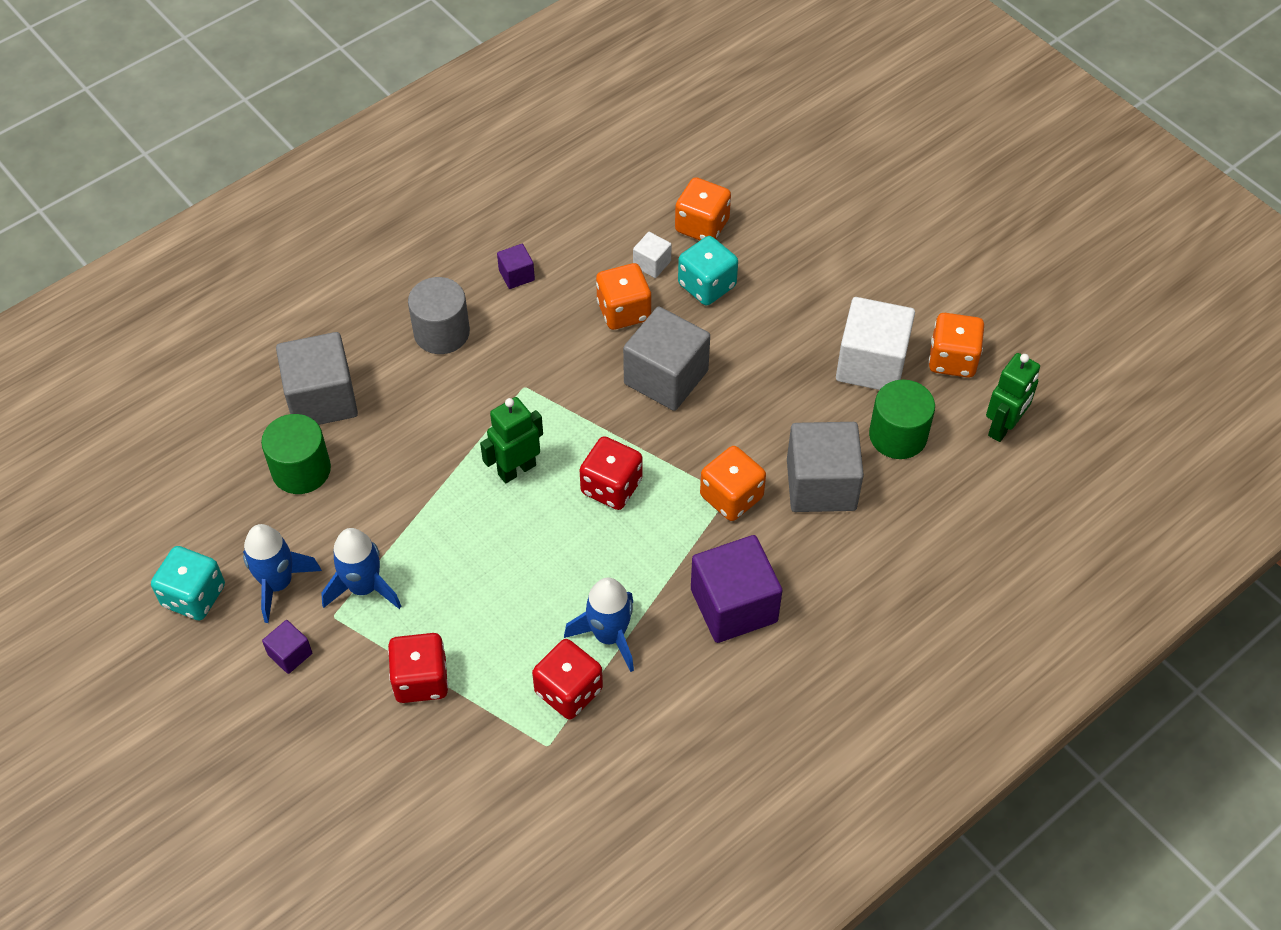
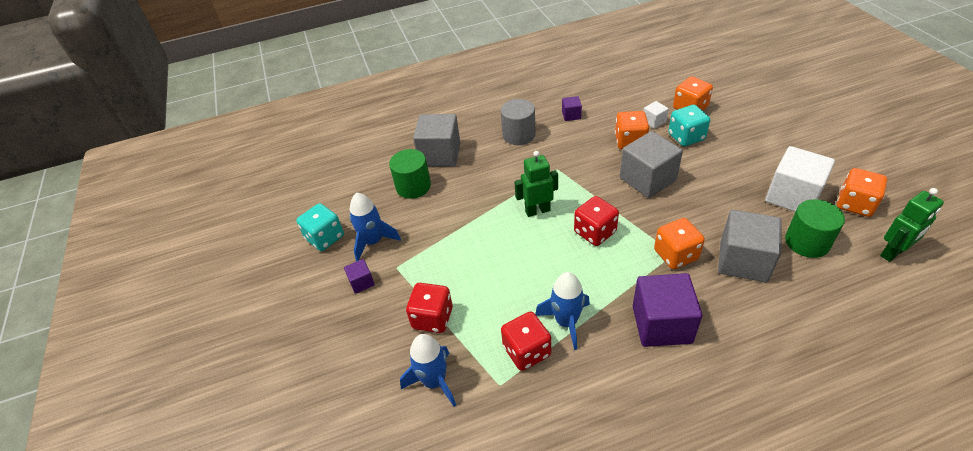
camera: 25 degrees right, 10 degrees down
blue rocket [321,528,402,609] -> blue rocket moved to [400,334,456,407]

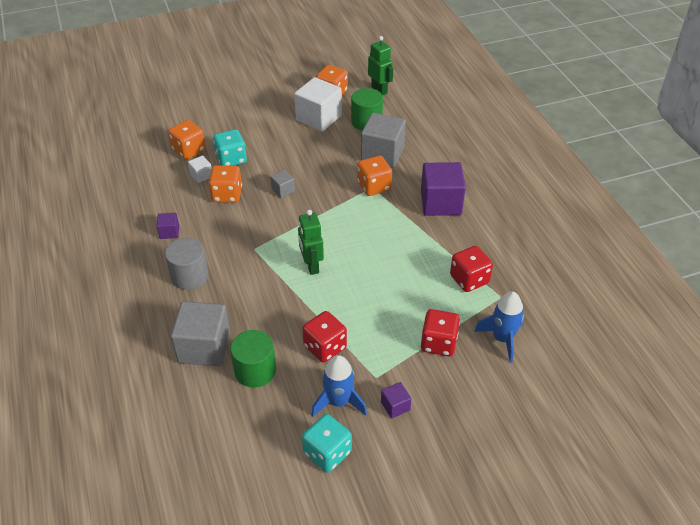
camera: 95 degrees left, 0 degrees up
blue rocket [535,272,590,350] -> none
red dice [574,196,619,246] -> red dice moved to [302,311,347,363]
grey cube [620,131,683,198] -> grey cube [270,170,295,198], size x0.47

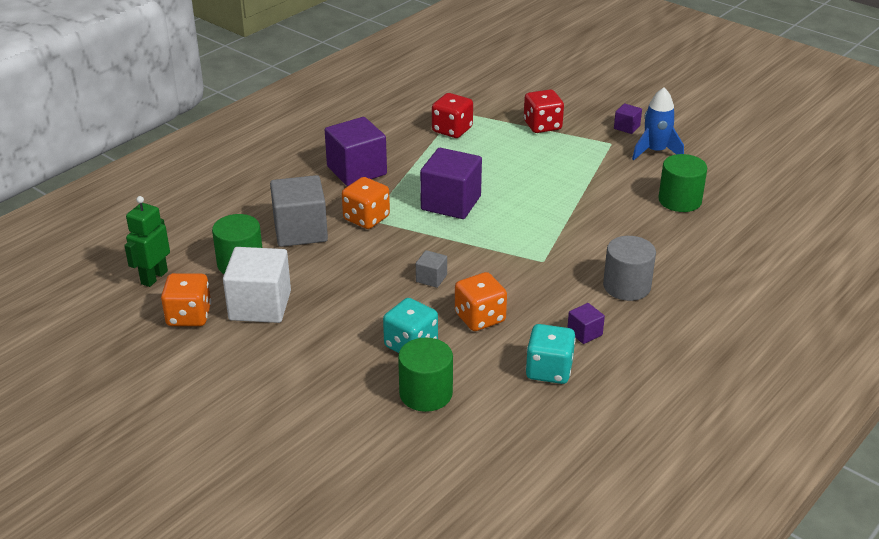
camera: 120 degrees left, 10 degrees down
orange dice [168,120,206,160] -> green cylinder [398,338,453,412]
grey cube [171,301,230,366] -> none
white cube [188,155,212,183] -> none
green robot [298,210,324,275] -> none
red dice [302,311,347,363] -> none
turquoise dice [302,414,352,473] -> turquoise dice moved to [526,324,576,384]
blue rocket [474,292,524,363] -> none
none -> purple cube [420,148,482,219]

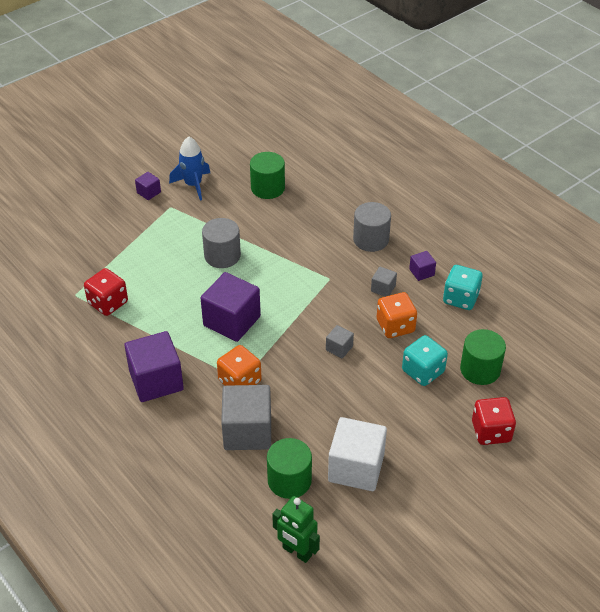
camera: 80 degrees left, 10 degrees up
orange dice [161,273,211,326] -> none
red dice [524,89,564,133] -> red dice moved to [472,397,516,445]
none -> grey cylinder [202,218,241,268]
none -> grey cube [371,267,397,297]

